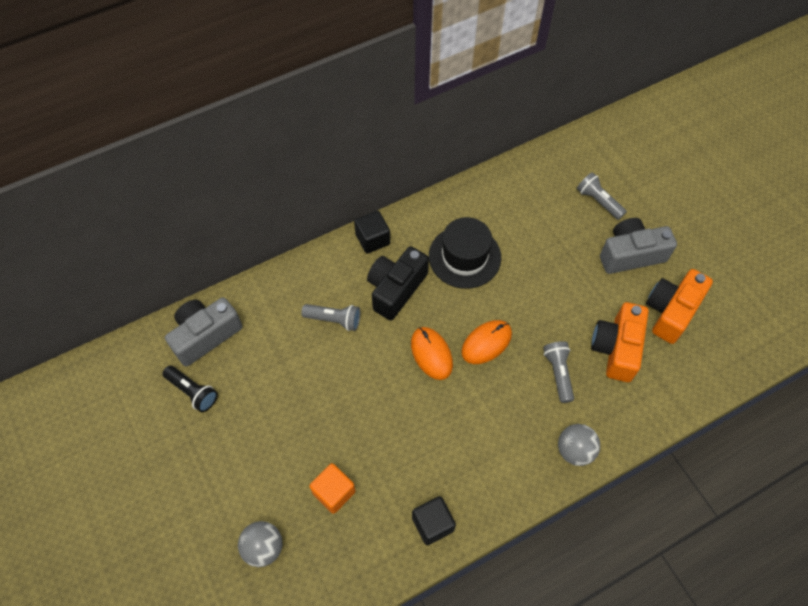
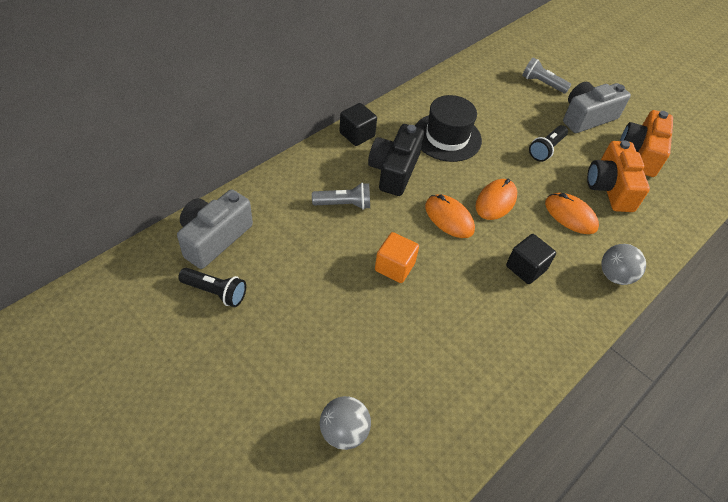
camera: 20 degrees left, 10 degrees down
orange cube [309,463,356,514] -> orange cube moved to [375,232,419,283]
black cube [412,496,456,545] -> black cube moved to [506,234,556,284]
grey flashlight [543,341,574,403] -> orange mouse [545,193,599,234]
none -> black flashlight [529,125,568,162]

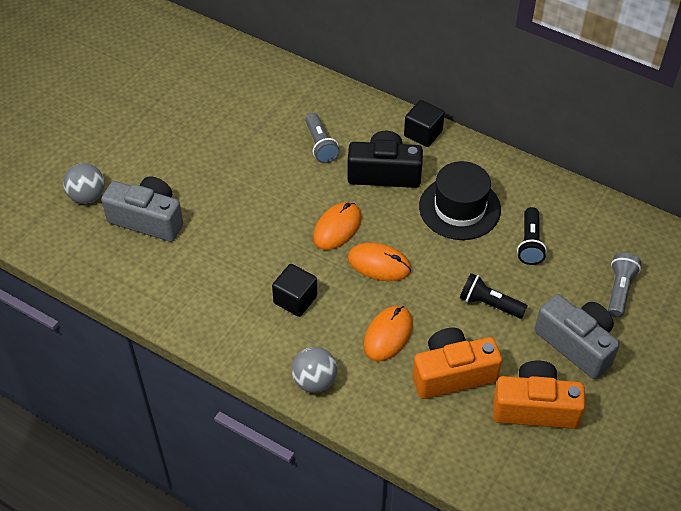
camera: 80 degrees right, 0 degrees up
grey camera [177,189,253,269] -> grey camera moved to [101,176,183,242]
black flashlight [178,268,246,307] -> black flashlight moved to [517,207,547,265]
orange cube [375,232,419,283] -> none

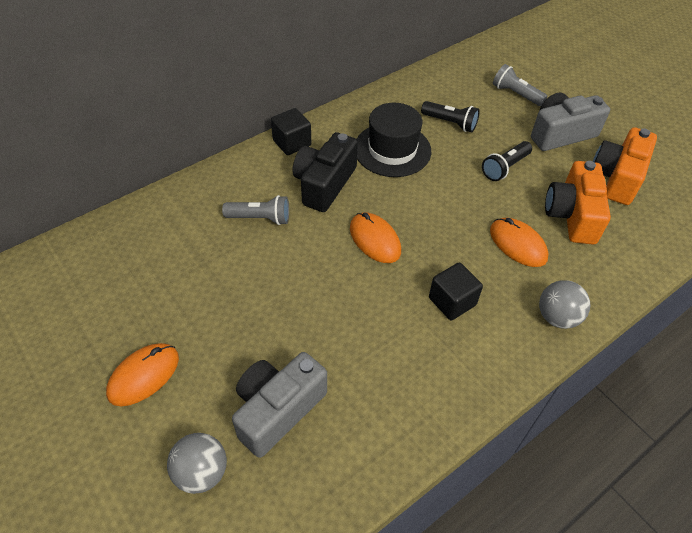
camera: 70 degrees left, 0 degrees up
orange mouse [348,243,411,281] -> orange mouse moved to [106,343,179,406]

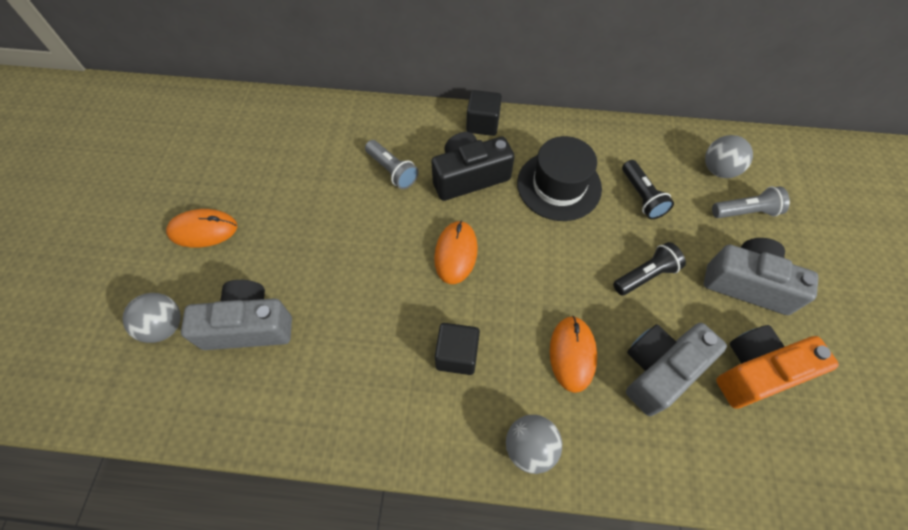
camera: 45 degrees right, 10 degrees up
black flashlight [482,141,532,181] -> black flashlight turned 150 degrees clockwise [613,242,686,295]
grey flashlight [493,64,547,106] -> grey flashlight turned 90 degrees clockwise [712,186,790,218]
orange camera [545,161,611,245] -> grey camera [626,323,727,416]
none -> grey ball [705,135,753,178]

